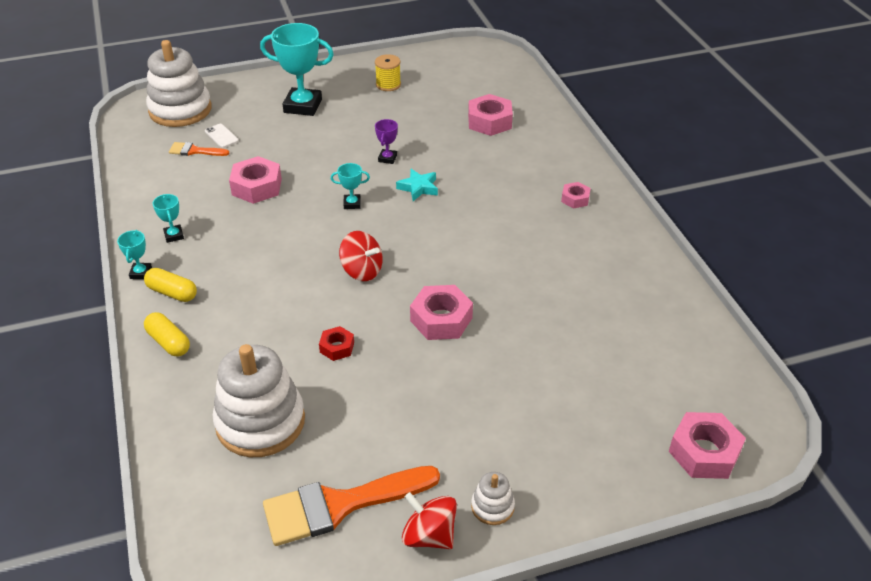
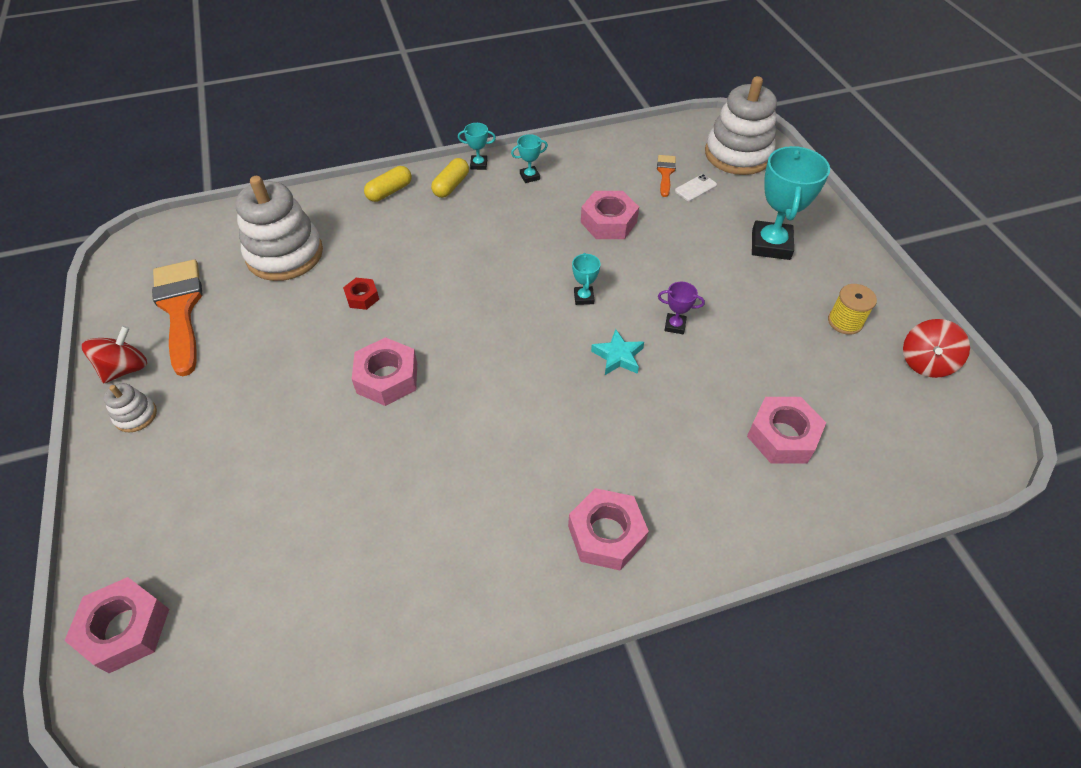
camera: 90 degrees right, 10 degrees up
red spinning top [339,231,383,281] -> red spinning top moved to [903,319,970,378]
pink nut [561,182,591,209] -> pink nut [568,488,649,570], size x1.78

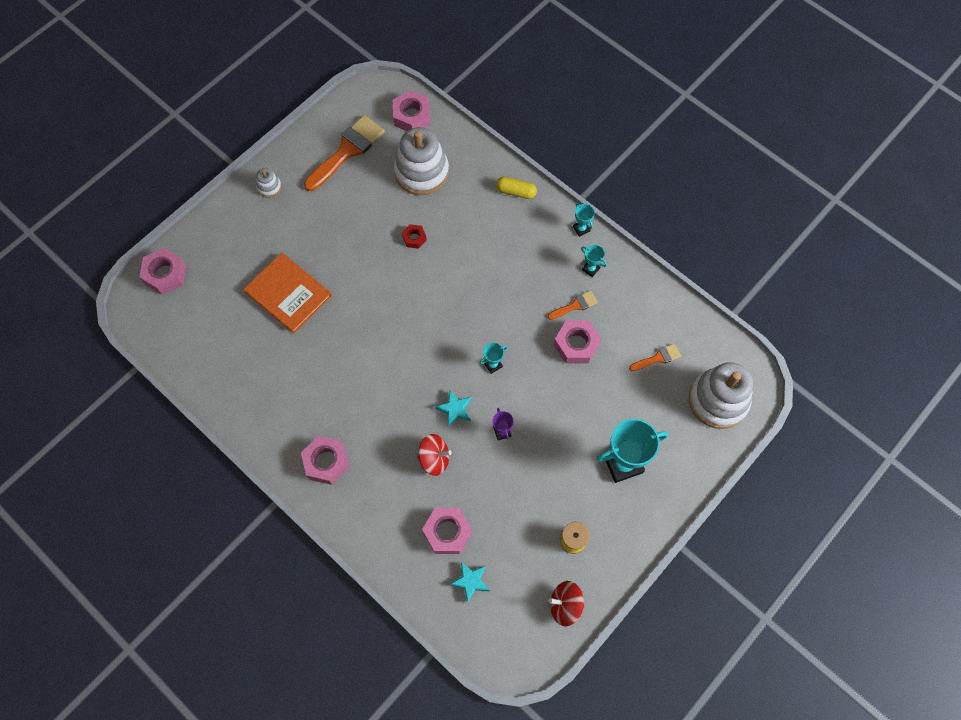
camera: 60 degrees right, 15 degrees up
red spinning top [82,326,147,383] -> red spinning top moved to [417,434,452,476]
pink nut [352,337,417,406] -> pink nut moved to [393,90,430,131]
yellow capsule [431,158,469,198] -> none
white phone [675,174,717,201] -> none
none -> orange book [243,253,332,334]
none -> turquoise star [450,562,490,603]
none -> orange brush [548,291,598,320]

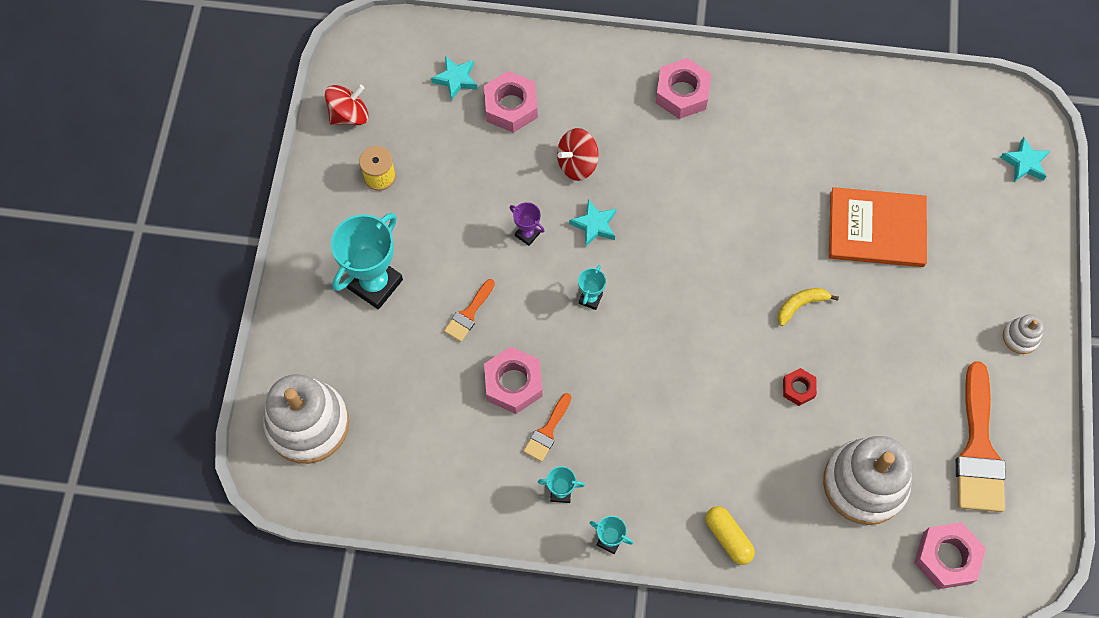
camera: 145 degrees right, 0 degrees up
pink nut [139,248,186,295] -> turquoise star [1000,137,1050,182]
yellow capsule [496,177,537,199] -> yellow capsule turned 75 degrees clockwise [705,506,755,565]
orange brush [629,343,681,371] -> orange brush moved to [444,279,495,342]
none -> yellow banana [777,288,839,326]

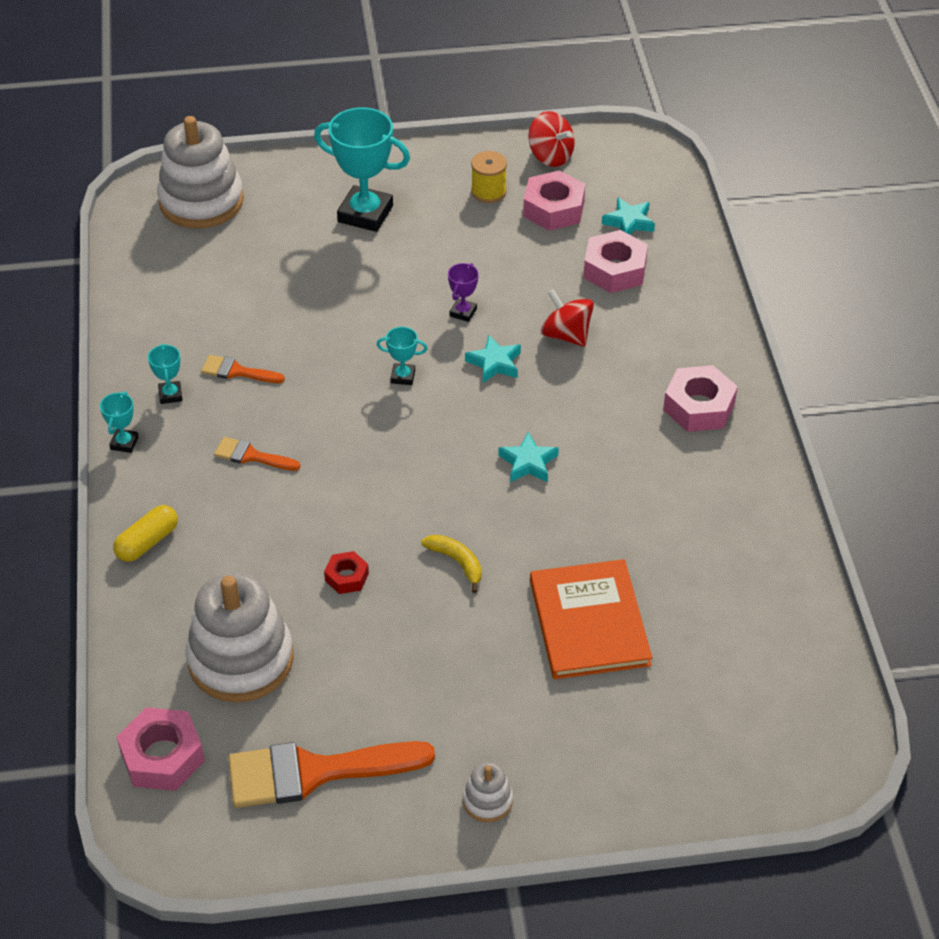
camera: 75 degrees right, 20 degrees down
orange brush [444,279,495,342] -> orange brush moved to [214,437,300,471]
pink nut [484,346,542,414] -> pink nut moved to [523,170,585,231]
turquoise star [1000,137,1050,182] -> turquoise star moved to [498,432,559,482]

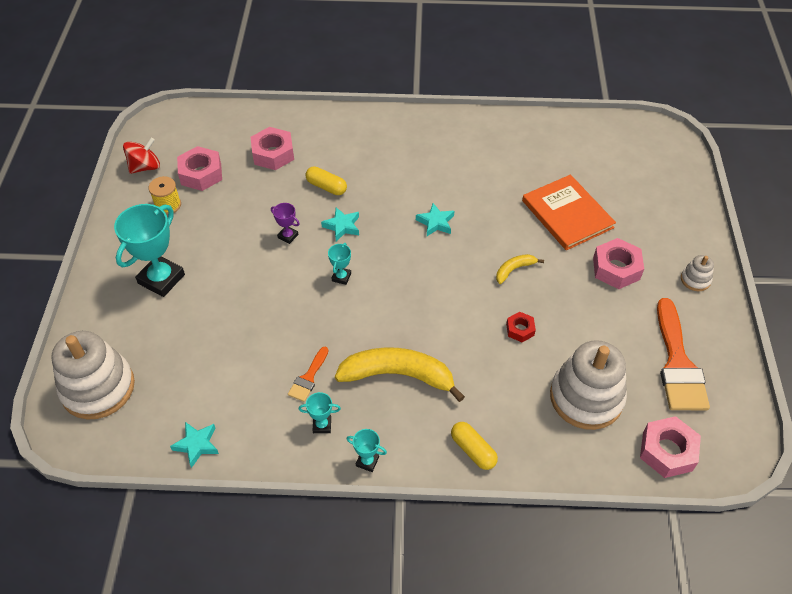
camera: 80 degrees left, 5 degrees up
orange brush [214,437,300,471] -> yellow banana [335,347,465,402]
orange book [530,559,652,679] -> orange book turned 60 degrees clockwise [522,175,616,250]
red spinning top [541,289,594,347] -> yellow capsule [305,166,347,195]
turquoise star [602,197,655,235] -> turquoise star moved to [170,422,219,468]
pink nut [663,365,738,432] -> pink nut moved to [593,238,644,289]

